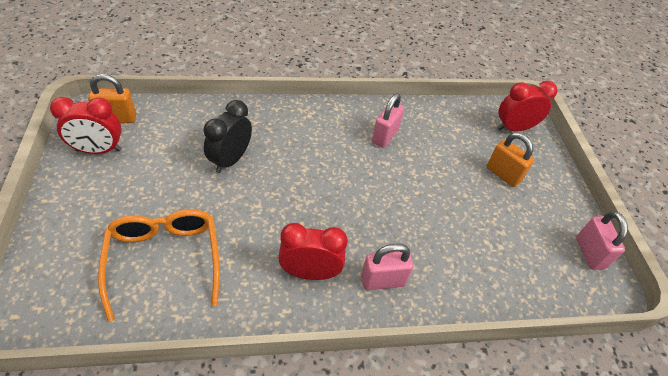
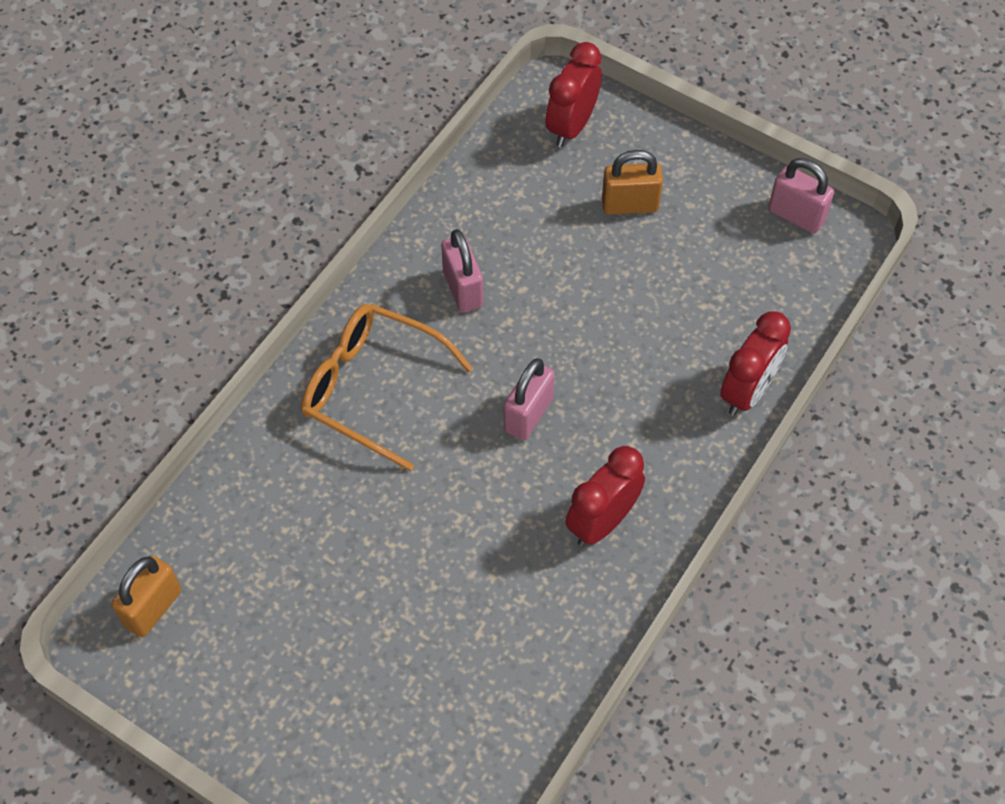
camera: 45 degrees left, 10 degrees up
red clock [50,97,122,154] -> red clock moved to [720,311,791,416]
orange glasses [98,209,220,322] -> orange glasses moved to [301,304,473,471]
black clock [203,100,252,173] -> none
pink padlock [361,244,414,290] -> pink padlock moved to [504,358,555,440]

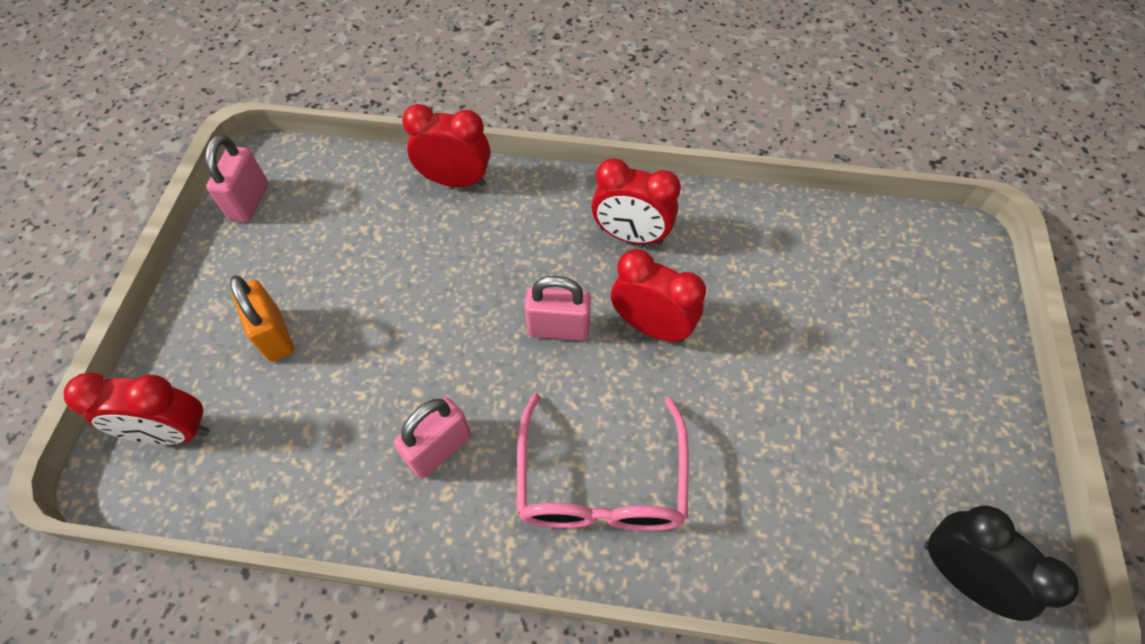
camera: 115 degrees left, 0 degrees up
orange padlock [112,556,181,637] -> black clock [924,505,1079,621]
orange glasses [301,304,473,471] -> pink glasses [517,393,689,531]
none -> red clock [611,249,706,343]

